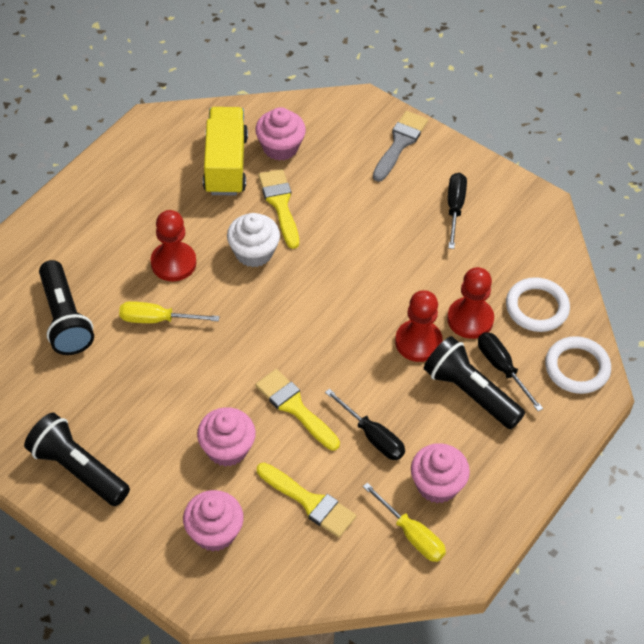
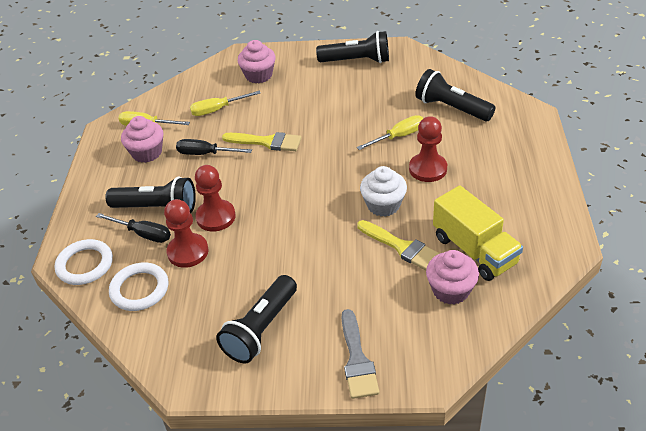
camera: 150 degrees right, 10 degrees down
pink cupcake [197,407,256,466] -> none
yellow brush [257,463,356,538] -> yellow screwdriver [190,91,261,116]
black screwdriver [448,173,467,249] -> black flashlight [216,275,297,363]

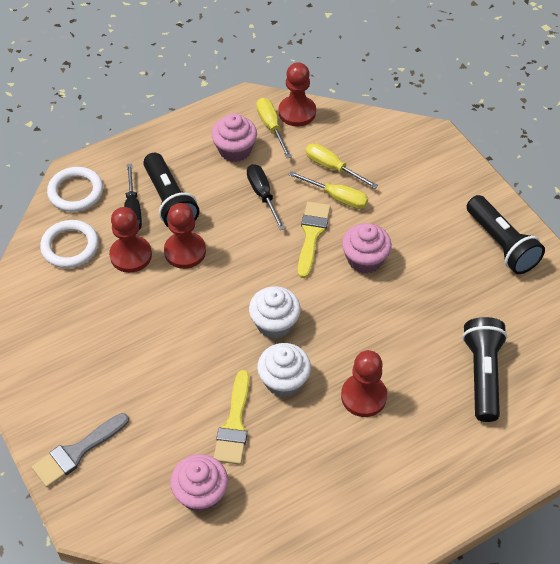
camera: 55 degrees right, 10 degrees up
black flashlight [216,275,297,363] -> none
yellow brush [222,132,301,151] -> yellow brush turned 150 degrees counterclockwise [298,202,331,278]
pink cupcake [238,40,276,83] -> pink cupcake moved to [342,223,392,273]
yellow screwdriver [357,115,423,150] -> yellow screwdriver moved to [289,171,368,209]
yellow truck [433,185,523,281] -> none
none -> white cupcake [249,286,301,339]
none -> red pawn [278,62,316,127]

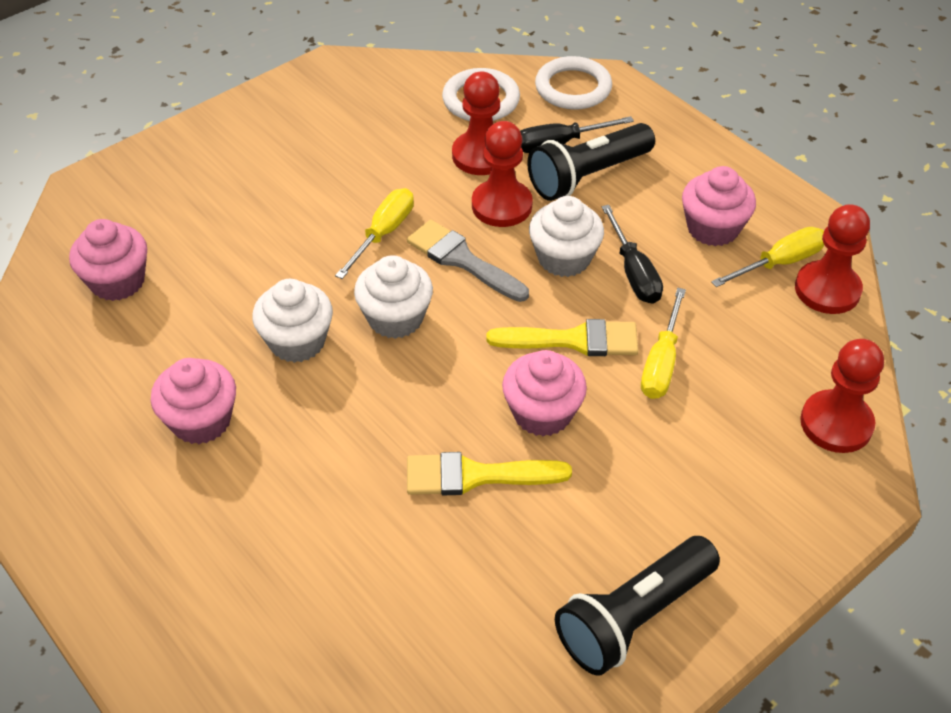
camera: 80 degrees right, 5 degrees down
grey brush [32,413,129,487] -> grey brush moved to [407,220,529,302]
yellow brush [214,370,250,465] -> yellow brush moved to [407,452,572,495]
black screwdriver [247,164,285,230] -> black screwdriver turned 105 degrees clockwise [601,205,663,304]
yellow screwdriver [306,143,378,188] -> yellow screwdriver moved to [335,188,414,279]
red pawn [341,350,387,417] -> red pawn moved to [800,339,884,453]
black flashlight [462,317,507,422] -> none
none -> pink cupcake [151,358,236,444]
none -> white cupcake [529,196,604,277]

